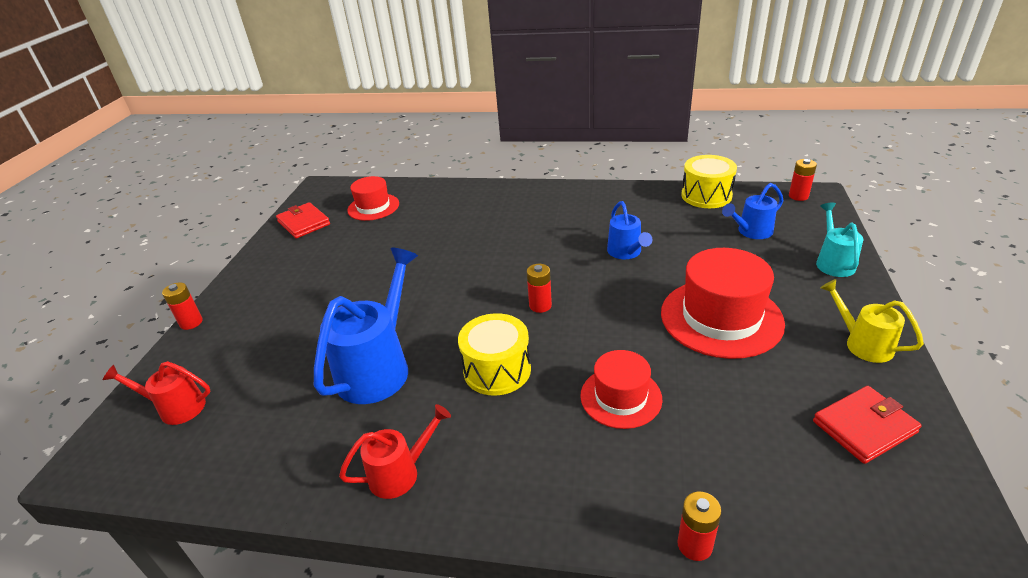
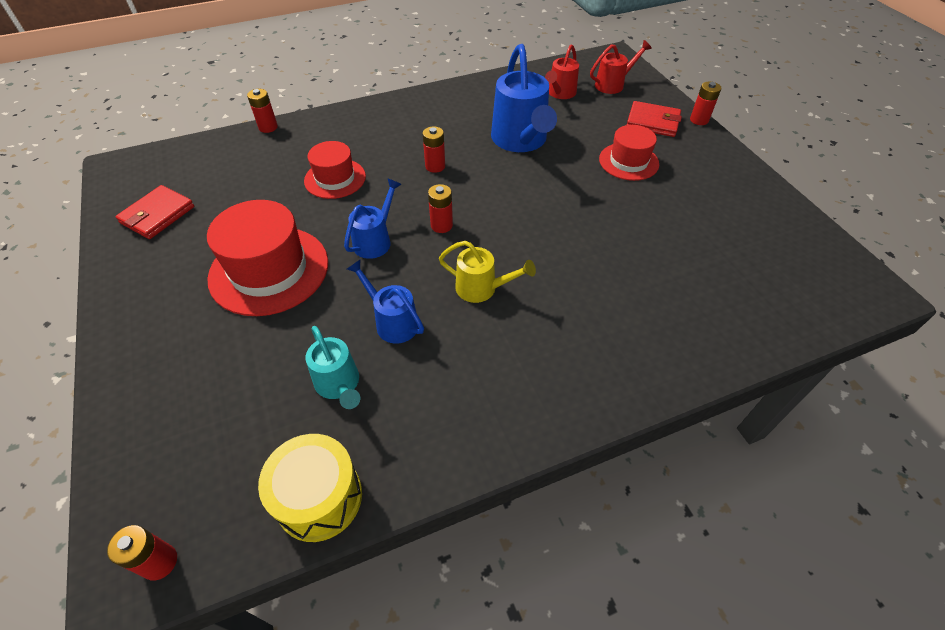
camera: 145 degrees right, 15 degrees up
red wallet [276,202,330,238] -> red wallet moved to [627,101,682,137]
red watering can [339,404,451,499] -> red watering can moved to [545,45,579,99]
red hat [347,176,399,221] -> red hat moved to [599,125,659,181]
yellow drum [458,313,531,396] -> red battery [423,126,445,173]
blue watering can [722,183,784,239] -> blue watering can moved to [344,178,402,259]
turquoise watering can [816,203,863,277] -> turquoise watering can moved to [306,326,360,409]
yellow watering can [821,279,924,363] -> yellow watering can moved to [439,241,536,303]

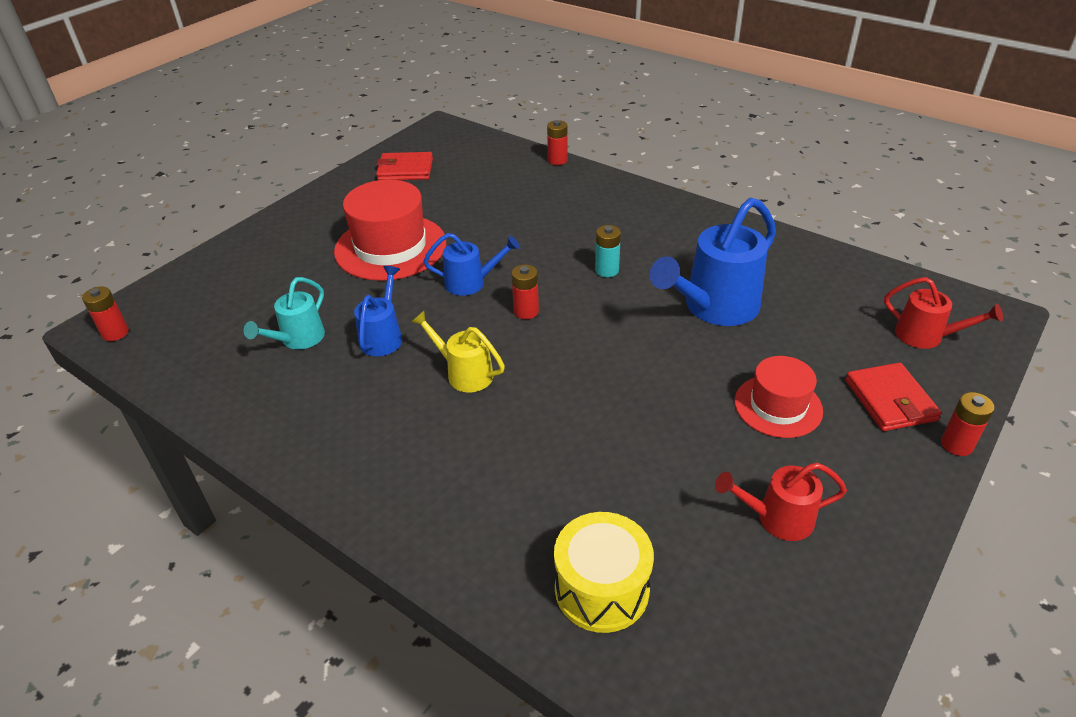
camera: 60 degrees right, 10 degrees down
yellow drum [258,434,362,542] -> yellow drum moved to [554,512,654,633]
red hat [304,141,366,199] -> none
red battery [423,126,445,173] -> turquoise battery [595,225,621,277]
yellow watering can [439,241,536,303] -> yellow watering can turned 135 degrees clockwise [411,311,505,392]
red watering can [545,45,579,99] -> red watering can moved to [715,463,847,541]

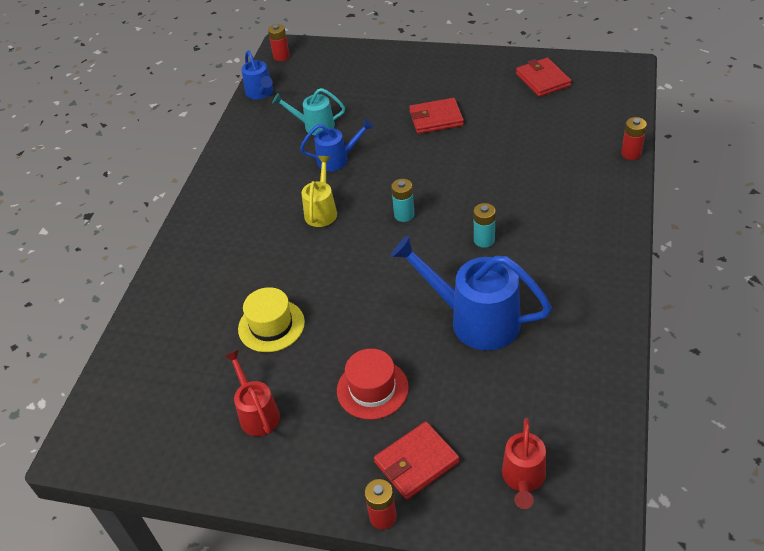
camera: 70 degrees right, 5 degrees up
red hat [334,180,446,281] -> red wallet [409,98,464,134]
blue watering can [423,233,520,296] -> blue watering can moved to [241,50,273,99]
red battery [511,265,539,319] -> turquoise battery [391,179,414,222]
yellow drum [554,512,654,633] -> none
none -> yellow hat [238,287,305,352]

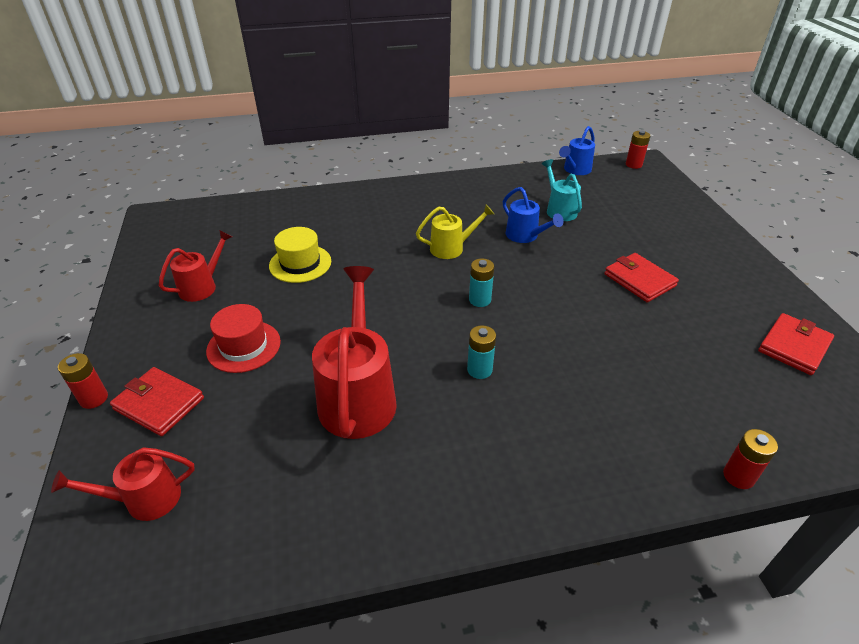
camera: 60 degrees right, 5 degrees down
blue watering can [391,235,552,350] -> red watering can [312,266,397,439]

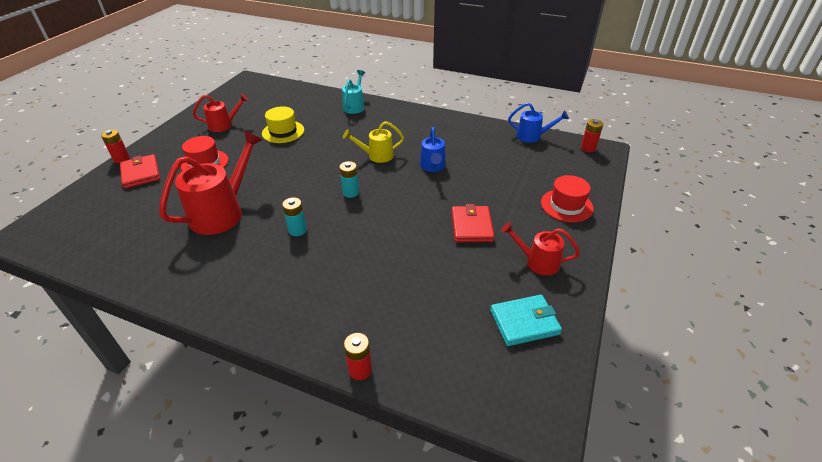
camera: 35 degrees right, 0 degrees up
red watering can [51,447,195,521] -> red watering can moved to [501,222,580,276]
yellow watering can [416,204,494,259] -> yellow watering can turned 150 degrees clockwise [343,121,404,163]
turquoise watering can [542,159,582,221] -> turquoise watering can moved to [342,70,365,114]
blue watering can [559,126,595,175] -> blue watering can turned 150 degrees counterclockwise [508,103,569,143]
red wallet [758,313,834,375] -> turquoise wallet [490,295,562,346]
none -> red hat [541,175,594,222]

